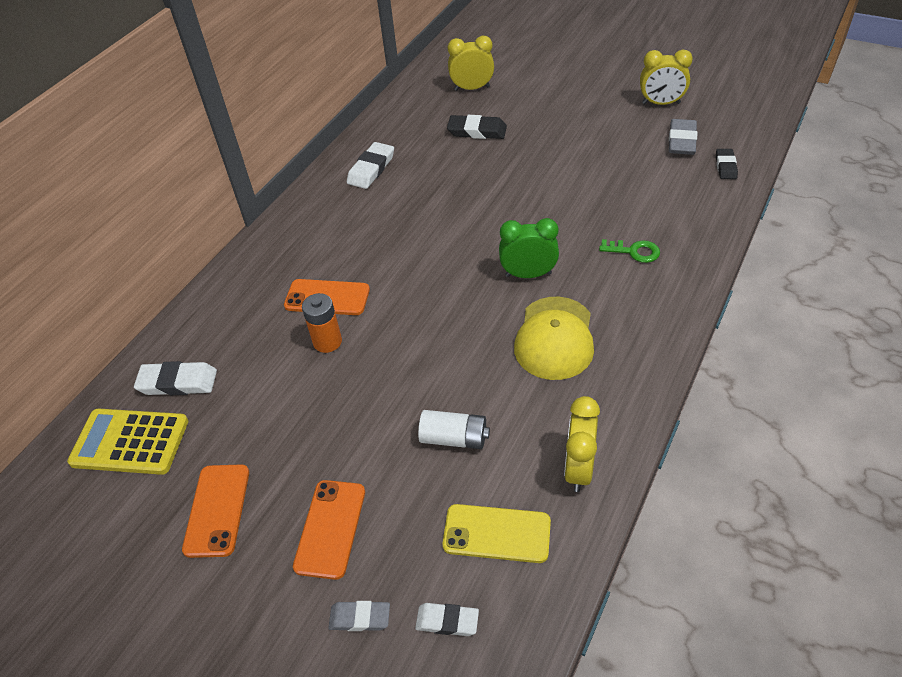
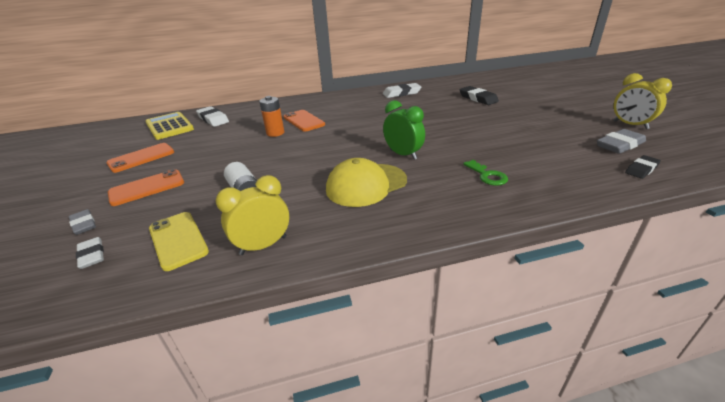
camera: 45 degrees right, 15 degrees down
yellow clock [448,36,494,91] -> none

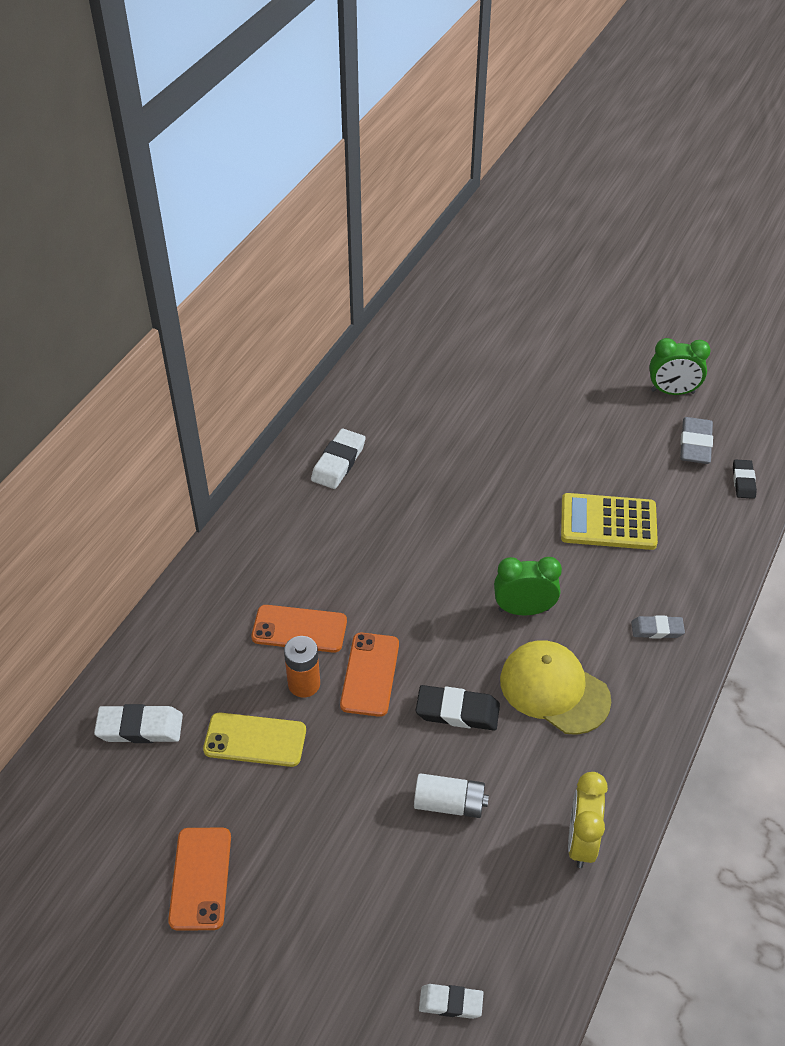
camera: 50 degrees left, 15 degrees up
grey eraser [69,209,96,235] -> grey eraser moved to [631,615,685,639]
orange phone [108,169,184,206] -> orange phone moved to [340,633,399,717]
yellow calculator [145,112,194,140] -> yellow calculator moved to [561,493,658,550]
yellow phone [149,212,209,271] -> yellow phone moved to [203,712,306,767]
yellow cap [326,158,407,207] -> yellow cap turned 120 degrees clockwise [500,640,611,735]
black eraser [459,86,499,105] -> black eraser moved to [416,685,500,730]
green key [463,160,508,186] -> none
yellow clock [613,73,672,129] -> green clock [650,338,711,395]

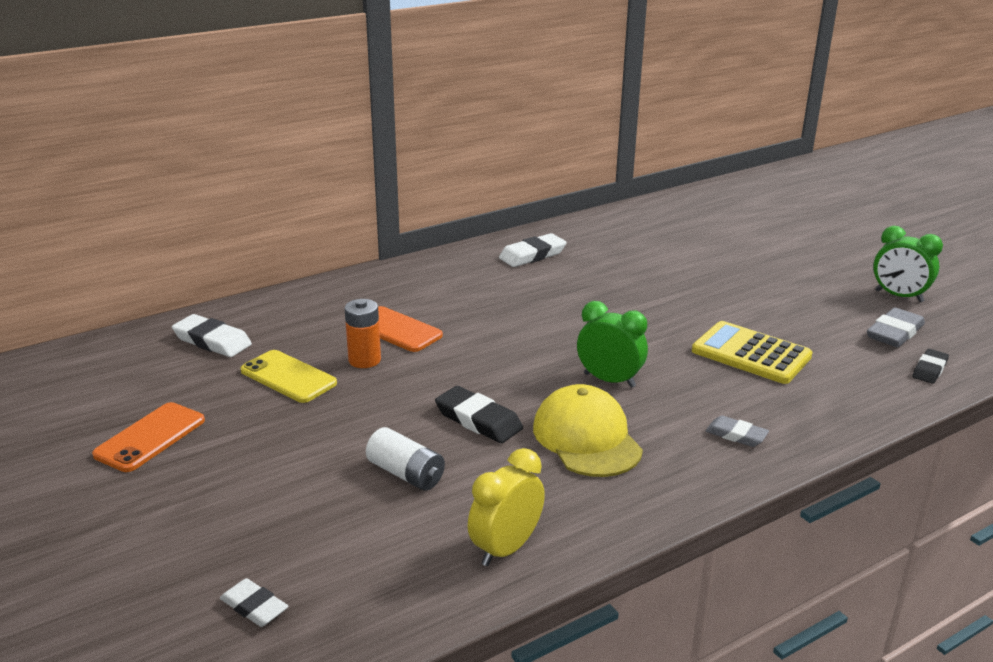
camera: 30 degrees right, 20 degrees down
orange phone [340,633,399,717] -> none

